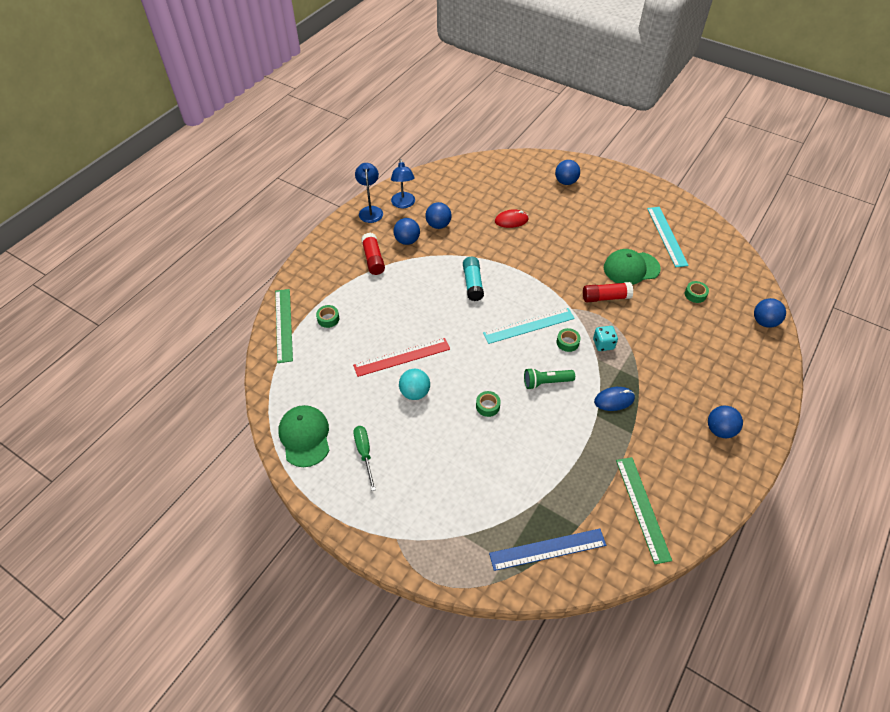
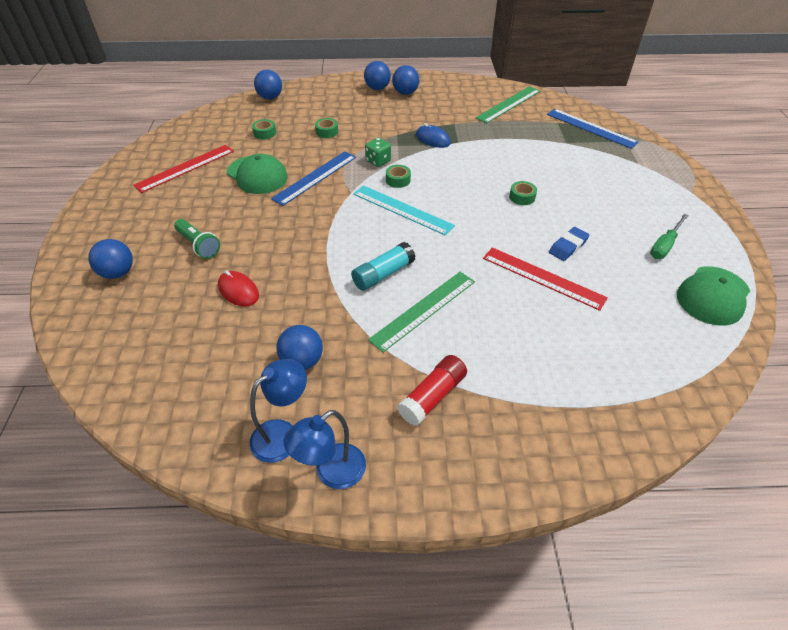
camera: 125 degrees left, 5 degrees down
green ruler [275,289,293,363] -> green ruler moved to [368,272,475,352]
green tape [316,305,340,328] -> green tape moved to [315,118,338,138]
blue ball [394,218,420,245] -> blue ball moved to [364,61,391,90]
turquoise ball [399,369,430,400] -> blue eraser [549,227,589,261]
green flashlight [524,368,575,390] -> green flashlight moved to [174,219,220,259]
red glue stick [583,282,633,302] -> blue ruler [271,151,356,206]
turquoise dice [593,326,618,351] -> green dice [365,138,391,167]
turquoise ruler [647,207,689,267] -> red ruler [133,145,234,193]

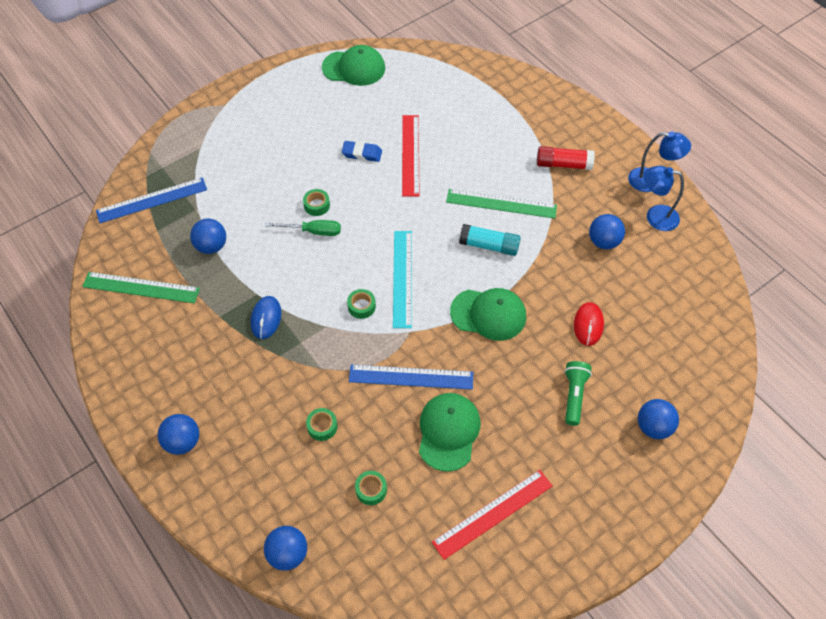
camera: 125 degrees left, 10 degrees up
red ruler [133,145,234,193] -> red ruler turned 45 degrees counterclockwise [432,470,552,560]
green dice [365,138,391,167] -> none
blue ball [392,65,419,95] -> blue ball moved to [190,219,226,254]
blue ruler [547,109,639,149] -> blue ruler turned 60 degrees clockwise [96,177,207,223]
green screwdriver [650,214,689,259] -> green screwdriver moved to [265,220,341,236]
none -> green cap [450,288,526,341]

